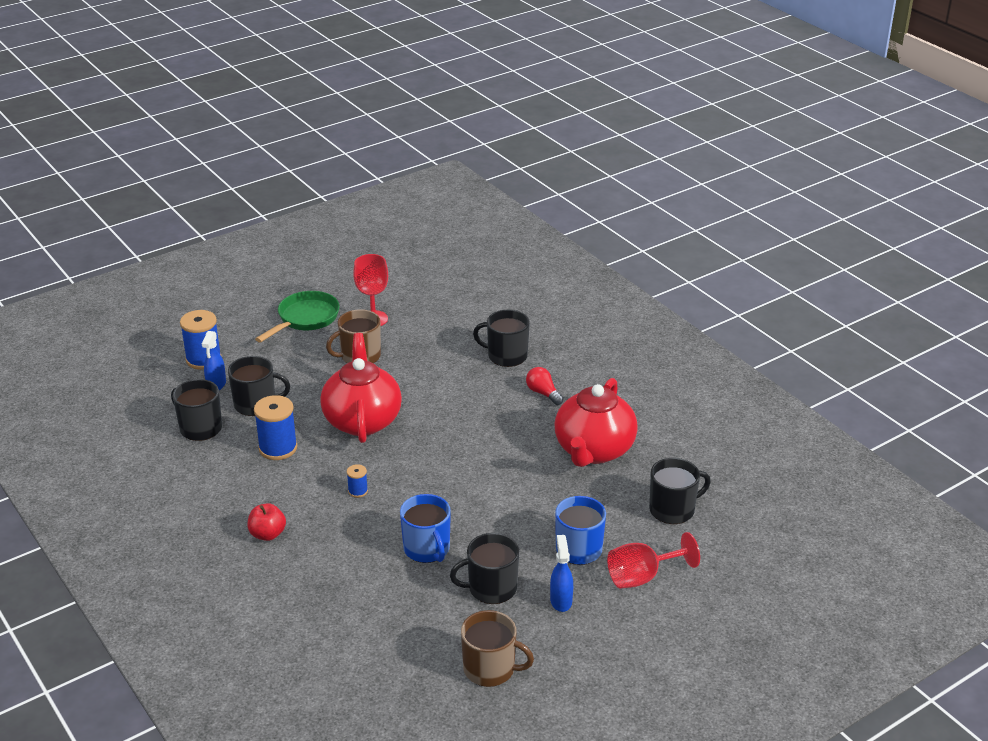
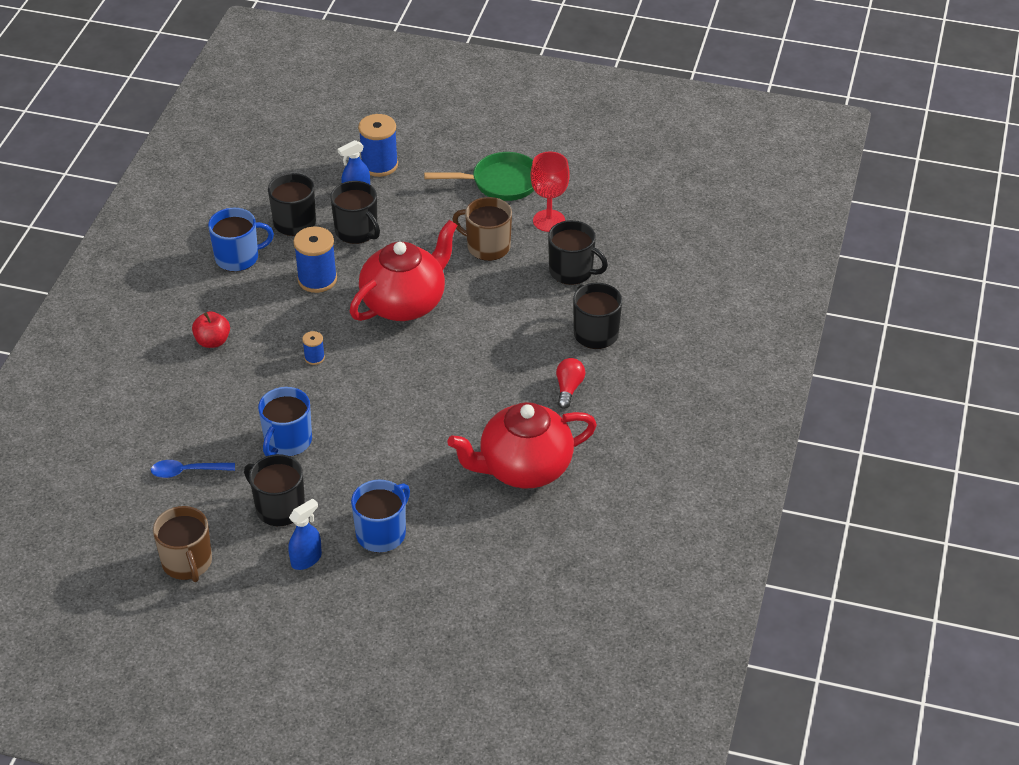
camera: 50 degrees right, 10 degrees up
red goblet [607,532,700,589] -> none
black mug [649,458,711,524] -> black mug moved to [548,220,608,285]
none -> blue spoon [151,460,235,478]
none -> blue mug [208,208,274,272]

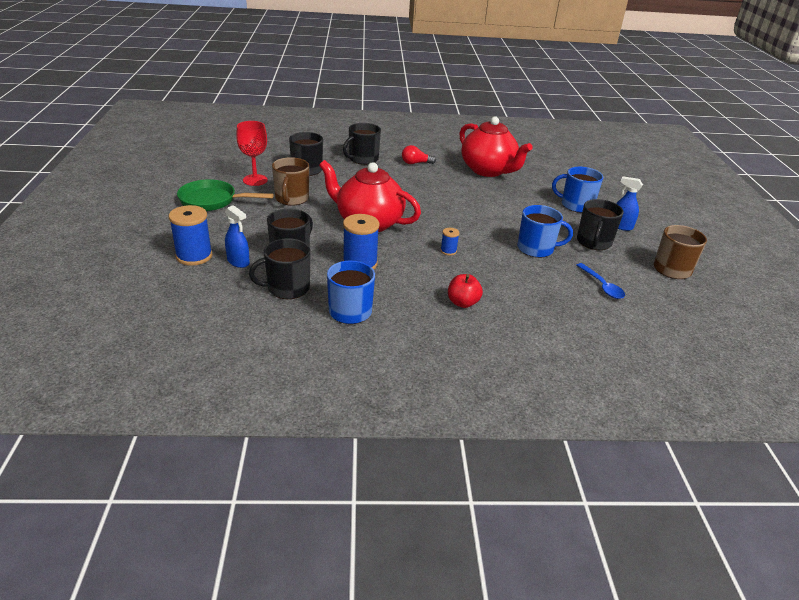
camera: 110 degrees left, 10 degrees down
green pan [424,152,534,201] -> green pan turned 60 degrees counterclockwise [177,179,274,211]

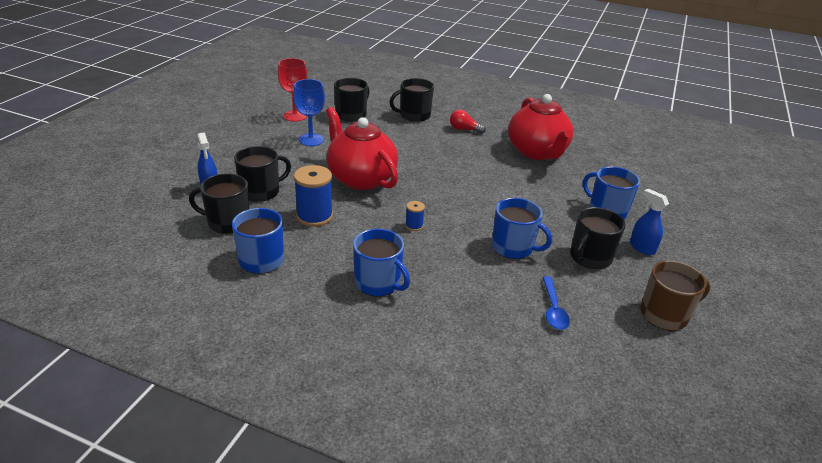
camera: 25 degrees right, 0 degrees up
blue spool [169,205,212,266] -> none
green pan [177,179,274,211] -> none
brown mug [272,157,309,206] -> blue goblet [293,79,325,146]
red apple [448,274,483,308] -> blue mug [353,229,410,297]

